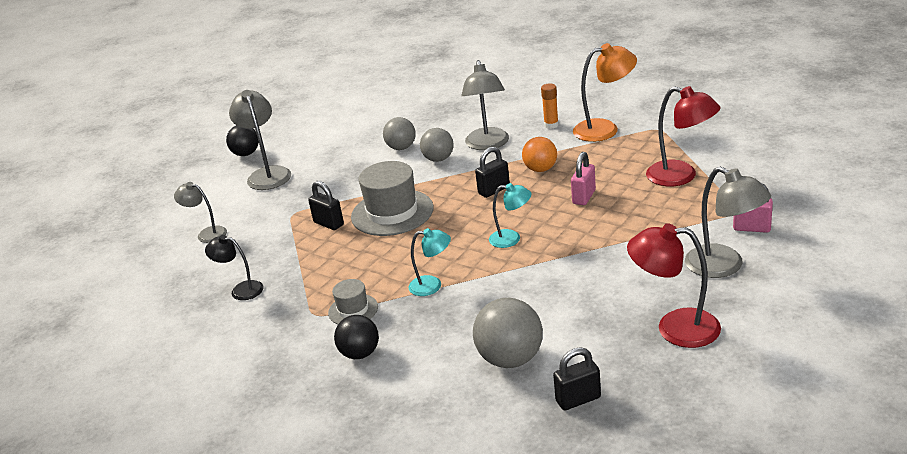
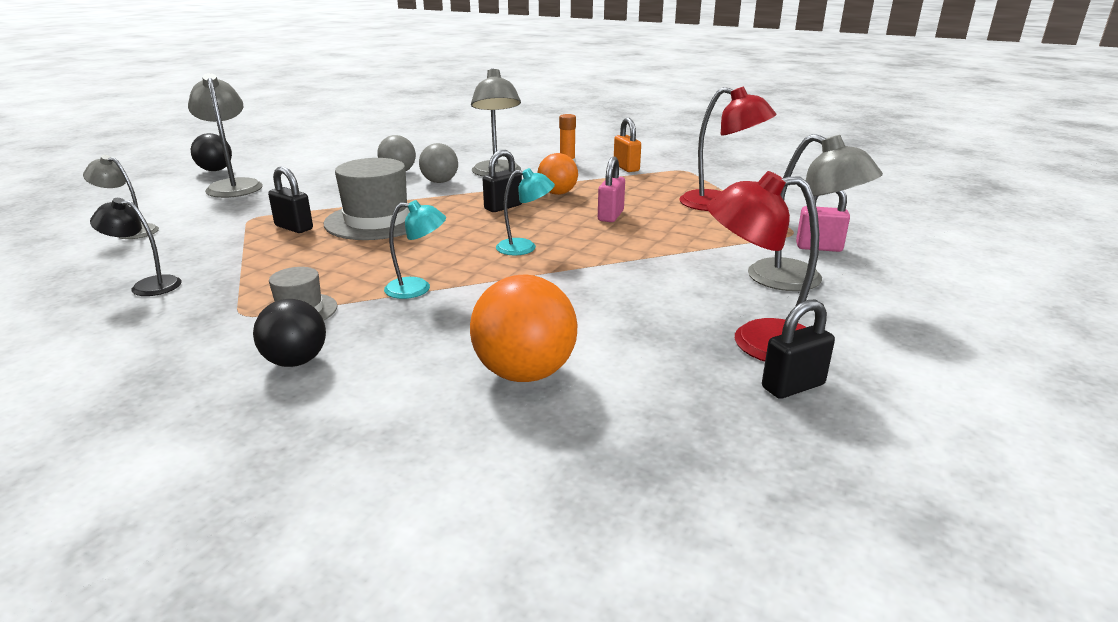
camera: 10 degrees left, 5 degrees down
grey ball [473,298,543,368] -> orange ball [470,275,577,382]
black padlock [553,347,601,410] -> black padlock moved to [762,300,835,399]
orange lamp [573,43,637,142] -> orange padlock [614,118,641,172]

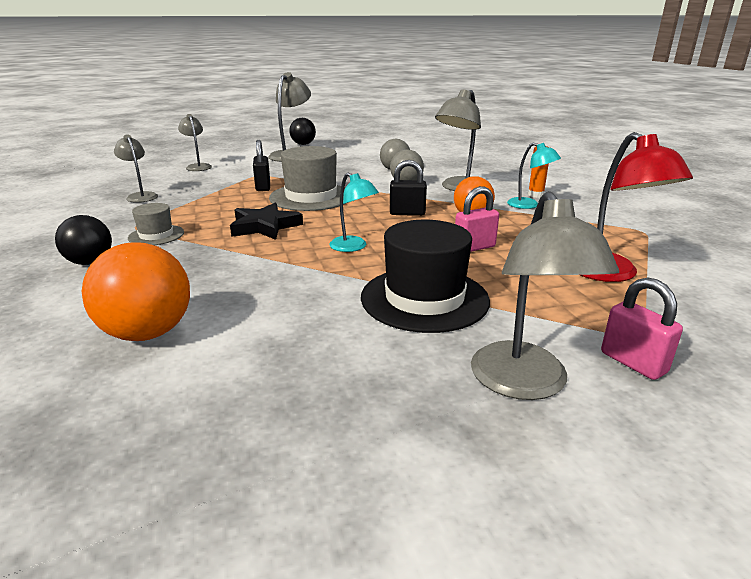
camera: 45 degrees right, 0 degrees up
black lamp [90,198,181,296] -> grey lamp [114,134,158,203]
turquoise lamp [384,200,446,299] -> turquoise lamp moved to [507,143,561,209]
orange padlock [614,118,641,172] -> none
red lamp [707,171,819,361] -> none
black padlock [762,300,835,399] -> none
none -> black star [230,202,303,240]
none -> black hat [361,220,490,333]

